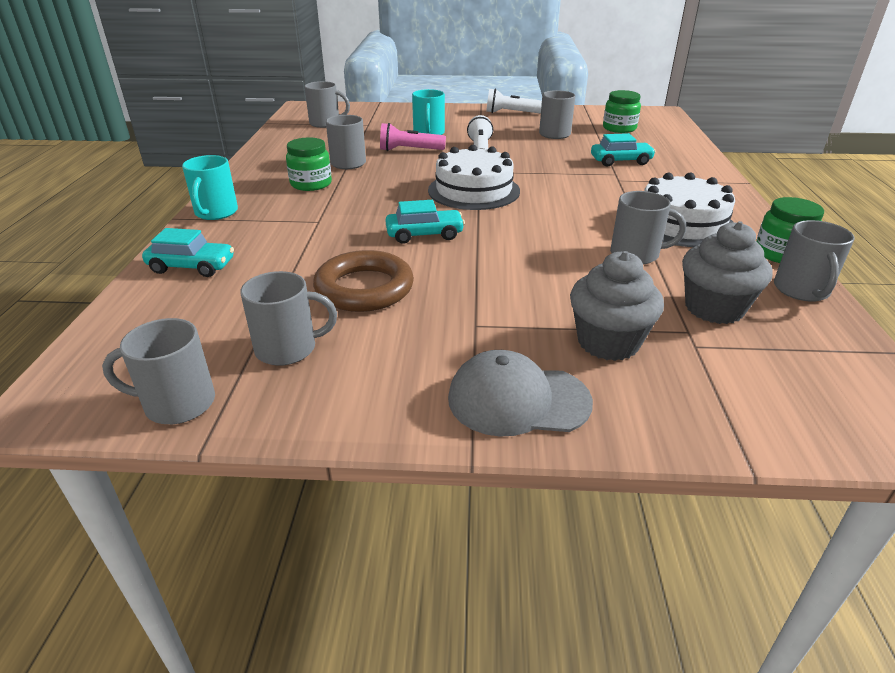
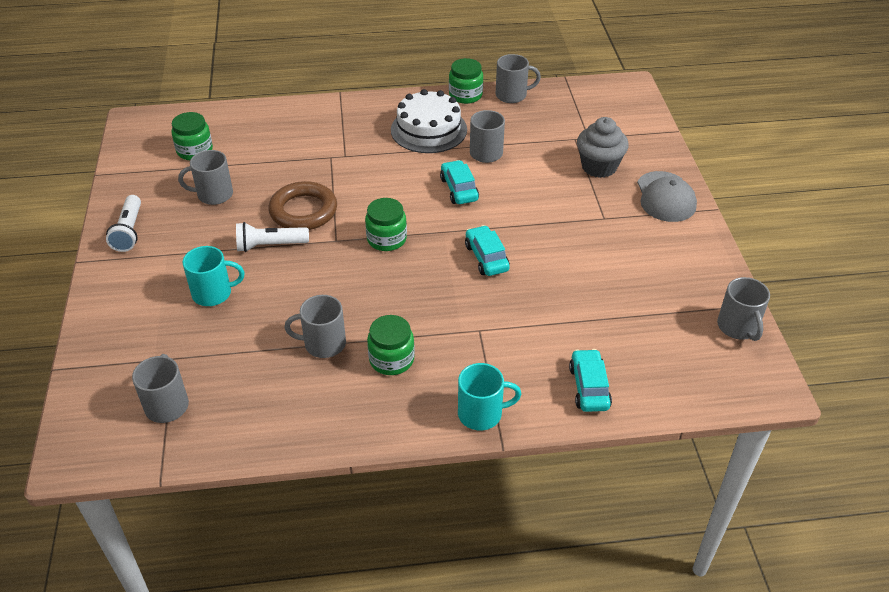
camera: 100 degrees left, 10 degrees up
grey mug [241,271,337,366] -> none
brown ring [313,250,414,312] -> brown ring moved to [269,181,337,230]
pink flashlight [380,123,446,151] -> none
white cake [428,145,520,210] -> green jar [365,198,407,251]
turquoise car [591,133,656,167] -> turquoise car moved to [440,160,479,204]
grey cupcake [682,221,772,324] -> none

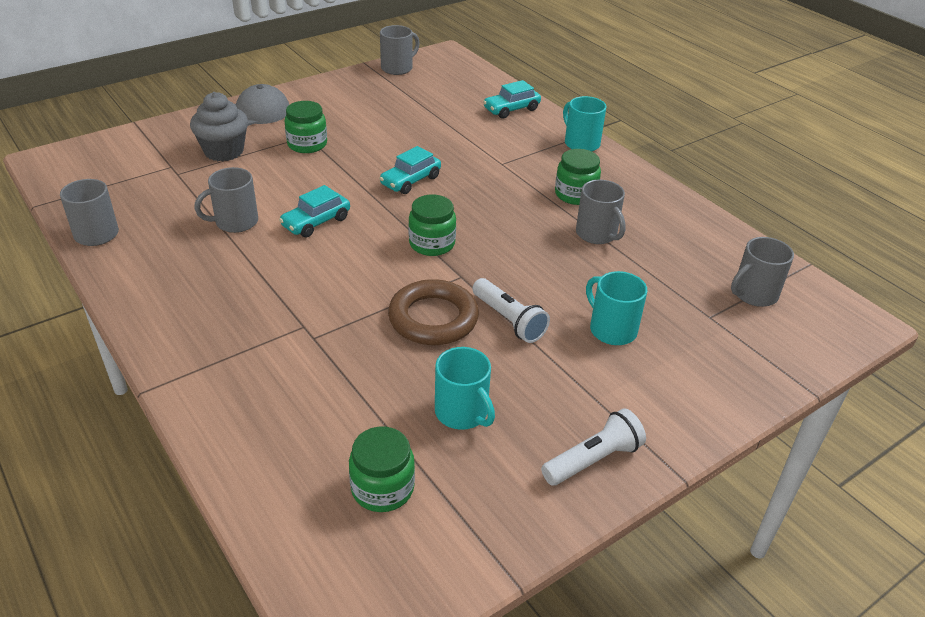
camera: 120 degrees left, 5 degrees down
grey mug [178,150,233,205] -> turquoise mug [435,347,495,430]
white cake [391,89,467,153] -> none
green jar [449,58,483,104] -> green jar moved to [284,101,327,153]

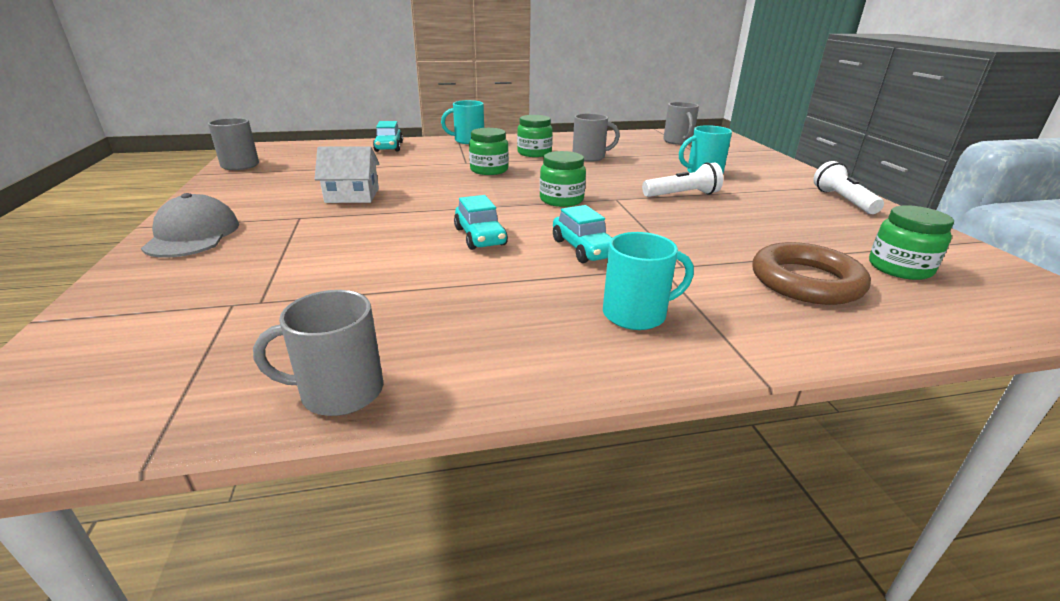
camera: 65 degrees left, 10 degrees down
grey cupcake [190,92,248,161] -> none
grey mug [194,167,258,233] -> none
green jar [284,101,327,153] -> green jar moved to [469,128,509,175]
turquoise car [379,146,441,194] -> turquoise car moved to [553,205,612,263]
brown ring [388,279,479,345] -> brown ring moved to [752,242,871,305]
turquoise mug [435,347,495,430] -> turquoise mug moved to [603,232,694,330]
none -> white house [315,147,379,203]

